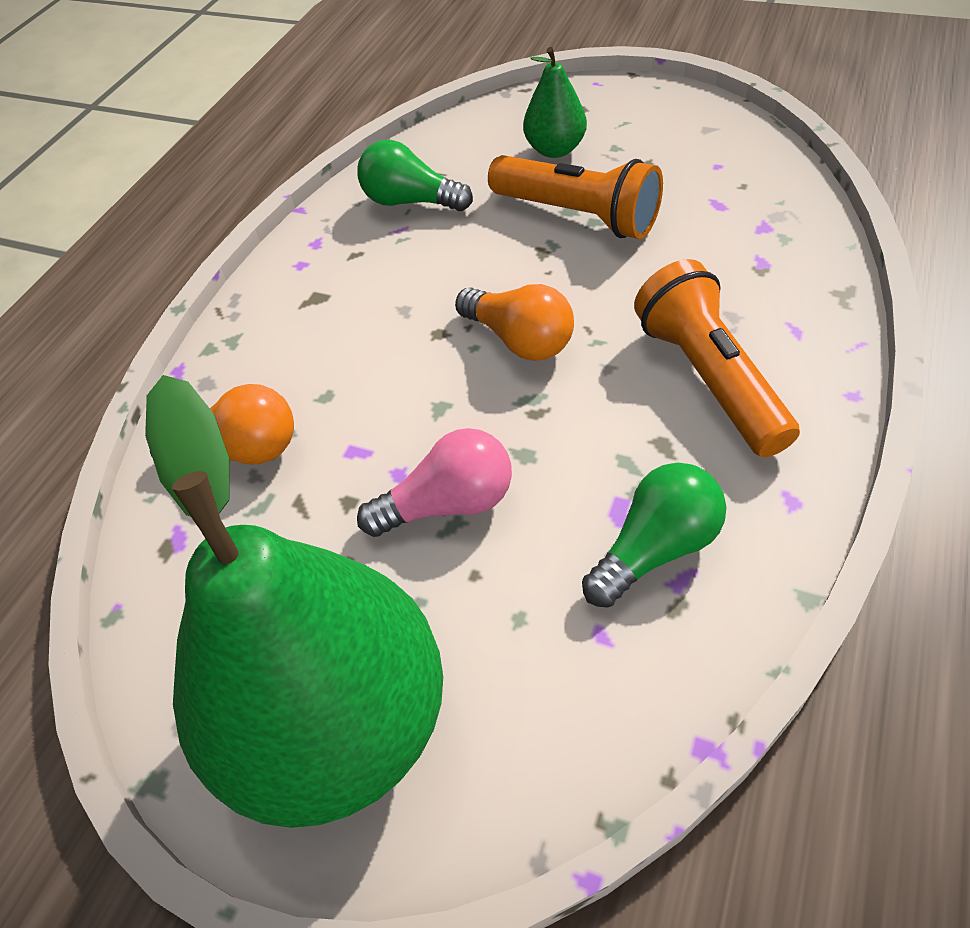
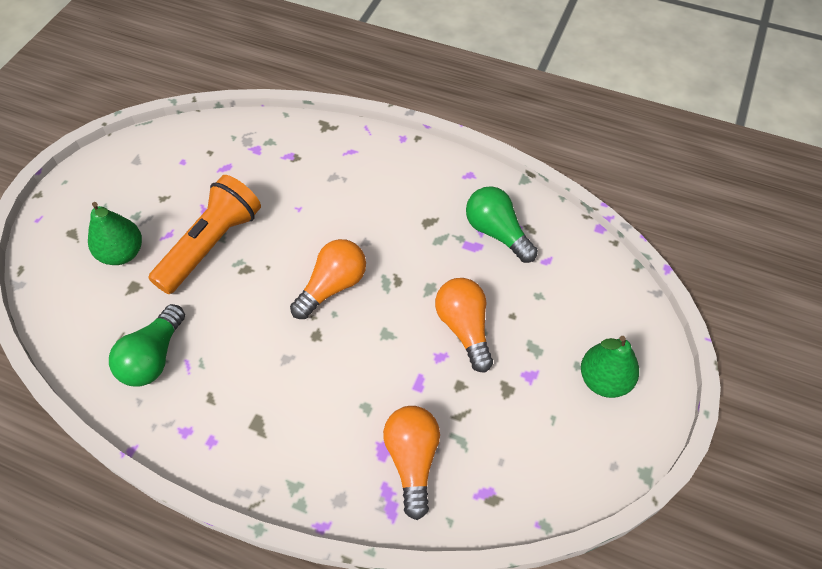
camera: 95 degrees left, 5 degrees up
green pear [145,375,443,828] -> green pear [581,336,639,398], size x0.44
pink light bulb [357,428,512,537] -> orange light bulb [435,278,493,372]
orange flashlight [634,259,800,457] -> none

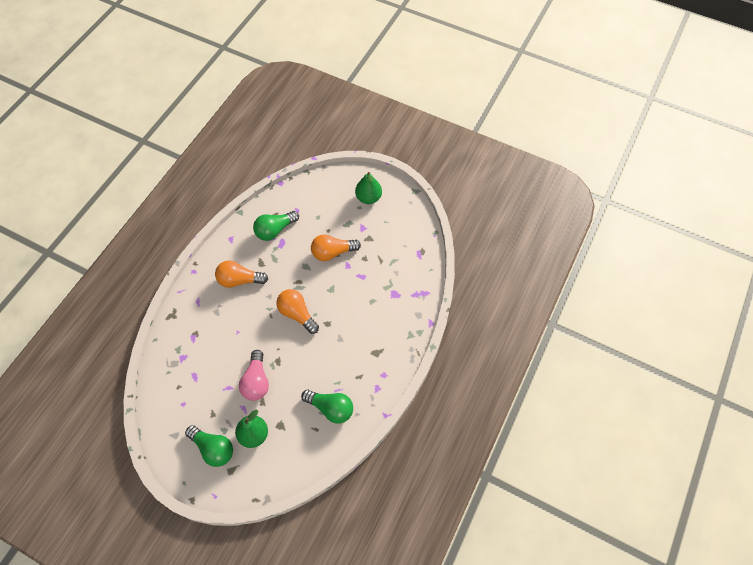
camera: 85 degrees left, 5 degrees up
orange flashlight [148,175,261,294] -> pink light bulb [239,350,269,401]
orange light bulb [383,406,440,520] -> orange light bulb moved to [215,260,268,288]
none -> green light bulb [185,425,233,467]

